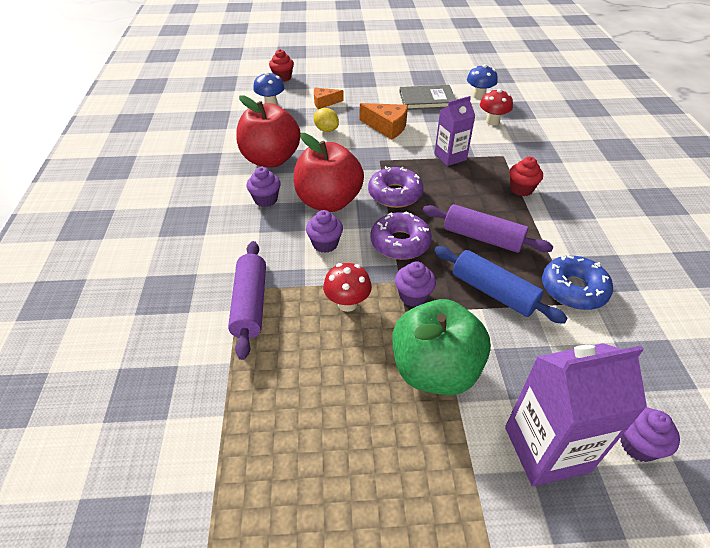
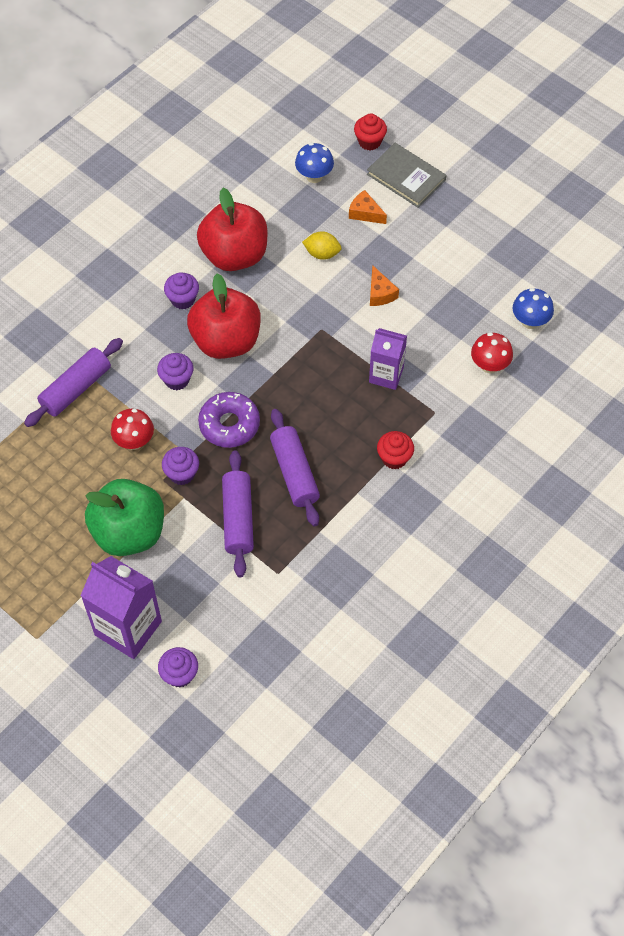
camera: 45 degrees right, 15 degrees up
yellow lemon [314,108,339,132] -> yellow lemon turned 75 degrees counterclockwise [302,231,342,260]
orange cheese [360,103,408,139] -> orange cheese [370,265,399,306], size x0.66
purple donut [368,166,424,208] -> none
grey book [399,85,456,110] -> grey book moved to [367,143,446,207]
blue rolling pin [434,246,568,324] -> purple rolling pin [222,450,254,577]
blue donut [542,255,613,310] -> none

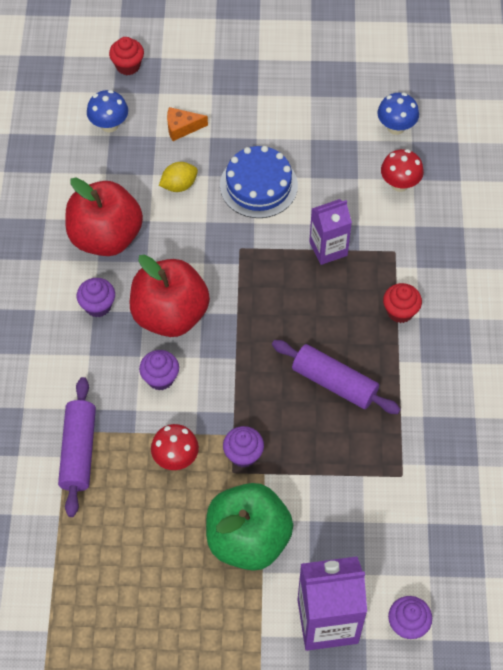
camera: 40 degrees left, 0 degrees up
purple donut [198,392,260,448] -> none
purple rolling pin [222,450,254,577] -> none
grey book [367,143,446,207] -> none
orange cheese [370,265,399,306] -> blue cake [220,146,298,218]

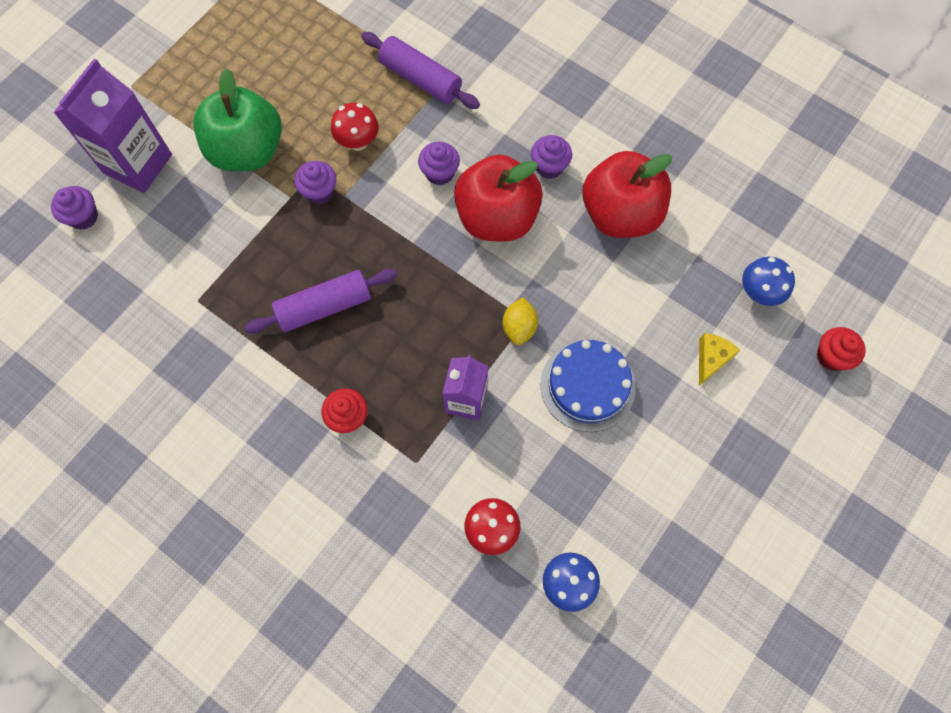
camera: 125 degrees right, 10 degrees up
yellow lemon [159,162,198,192] -> yellow lemon moved to [503,297,538,345]
orange cheese [167,107,208,141] -> yellow cheese [699,333,740,386]

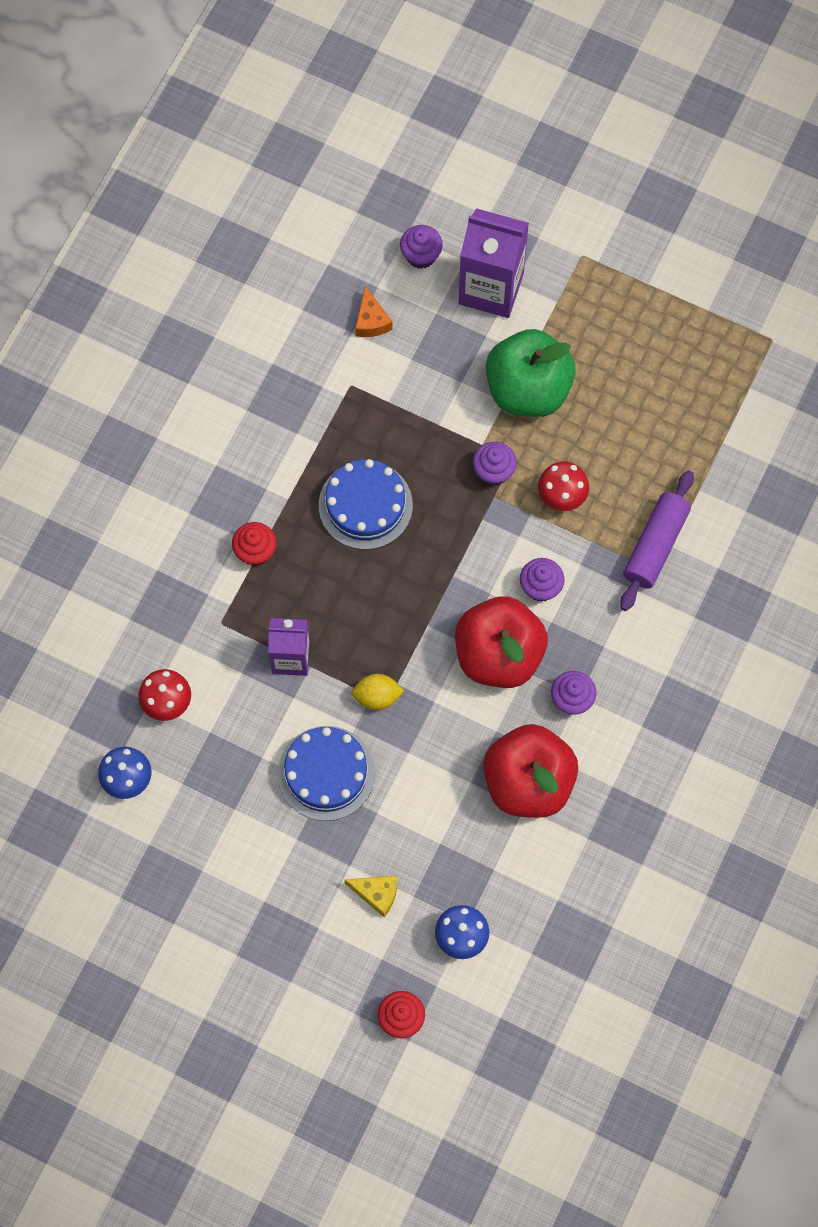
camera: 80 degrees right, 0 degrees up
purple rolling pin [244,269,397,334] -> blue cake [319,459,413,550]
none -> orange cheese [355,285,393,337]

